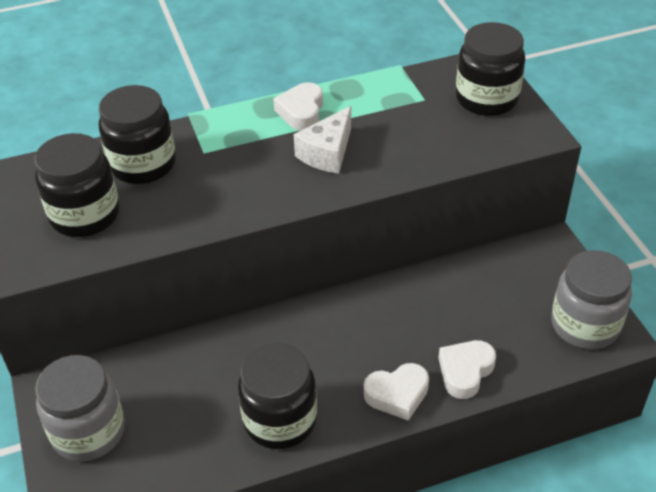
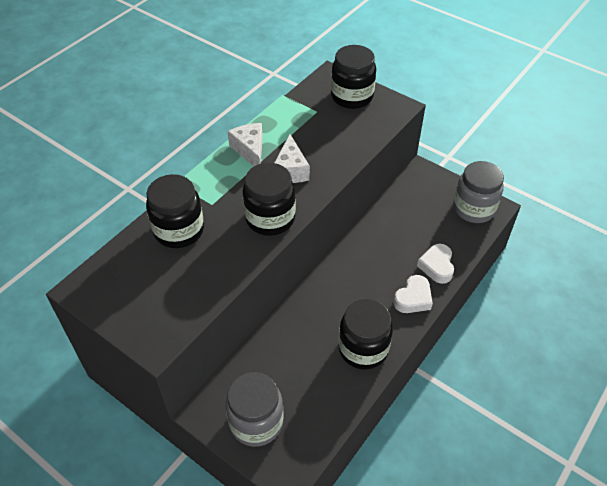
camera: 35 degrees left, 5 degrees up
black jar [34,133,120,237] -> black jar moved to [243,163,296,236]
white heart [273,82,323,131] -> white cheese [228,123,263,166]

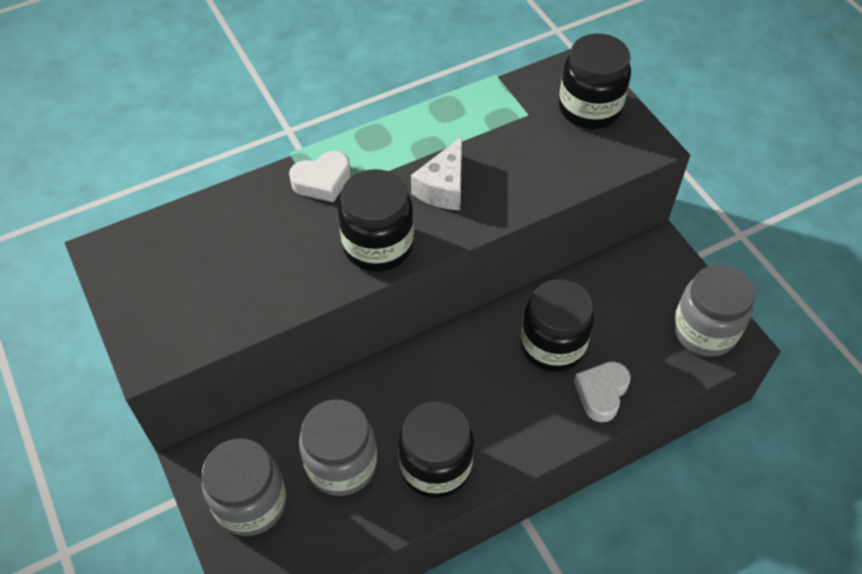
camera: 25 degrees right, 5 degrees up
black jar [146,174,204,248] -> black jar moved to [520,279,594,372]
white cheese [228,123,263,166] -> none
white heart [394,275,433,313] -> white heart moved to [289,151,351,202]
none -> grey jar [299,399,377,496]

